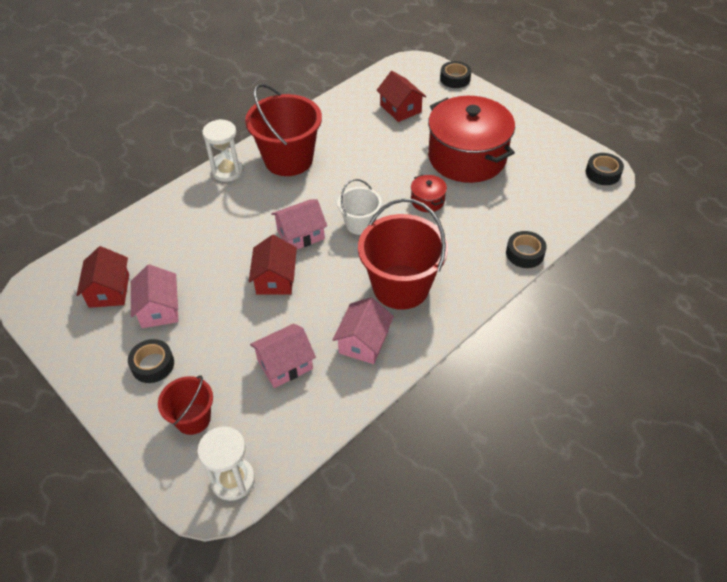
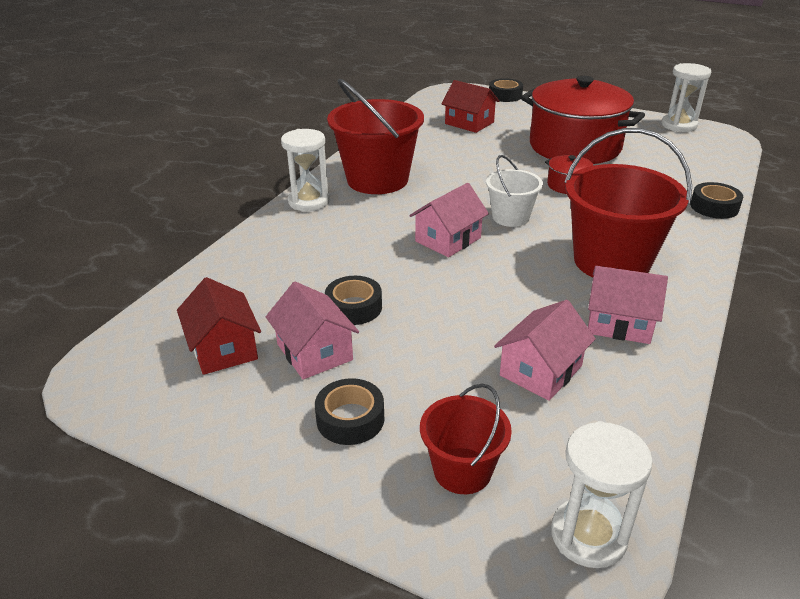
camera: 20 degrees left, 15 degrees down
red house [249,235,297,295] -> none
pink house [333,297,394,364] -> pink house turned 75 degrees counterclockwise [588,266,668,344]
black tape [586,153,624,185] -> black tape moved to [325,276,382,325]
none -> white hourglass [661,63,711,132]

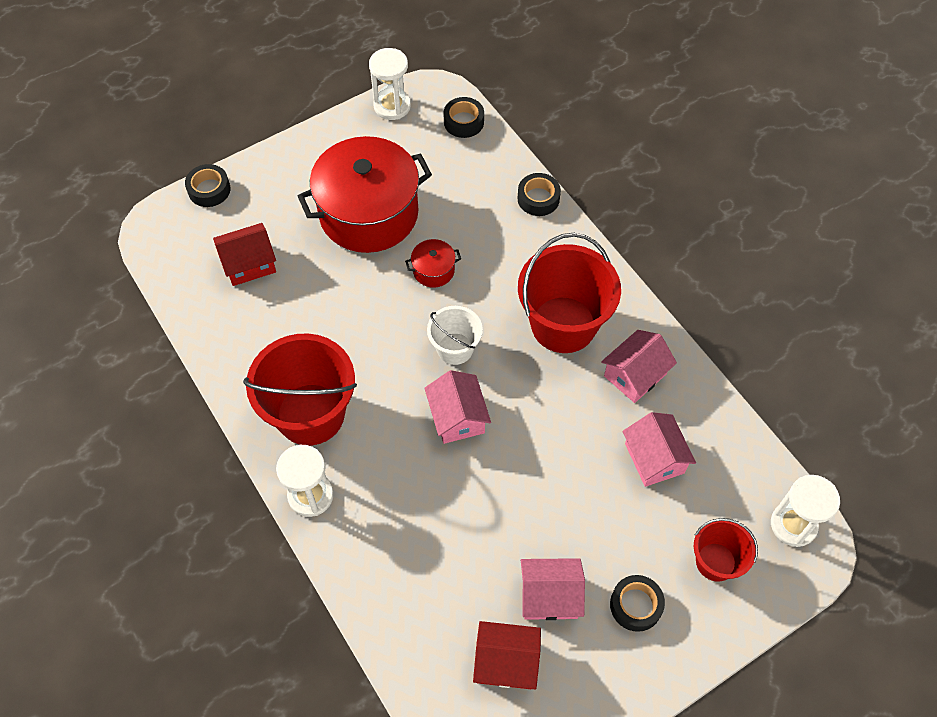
camera: 60 degrees left, 25 degrees up
black tape [325,276,382,325] -> black tape moved to [444,97,484,138]

